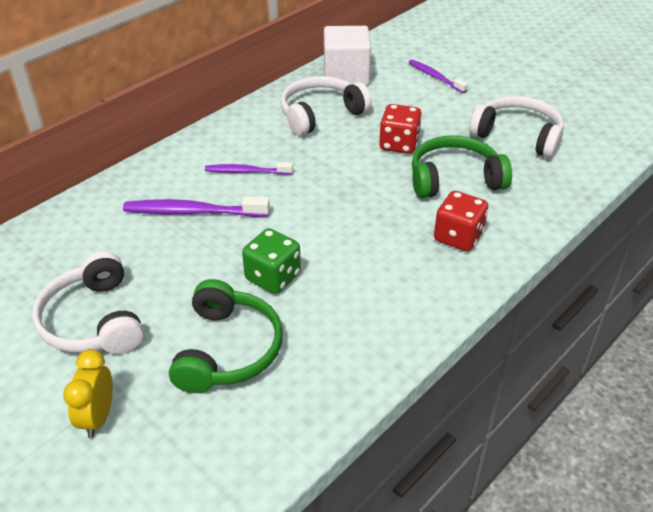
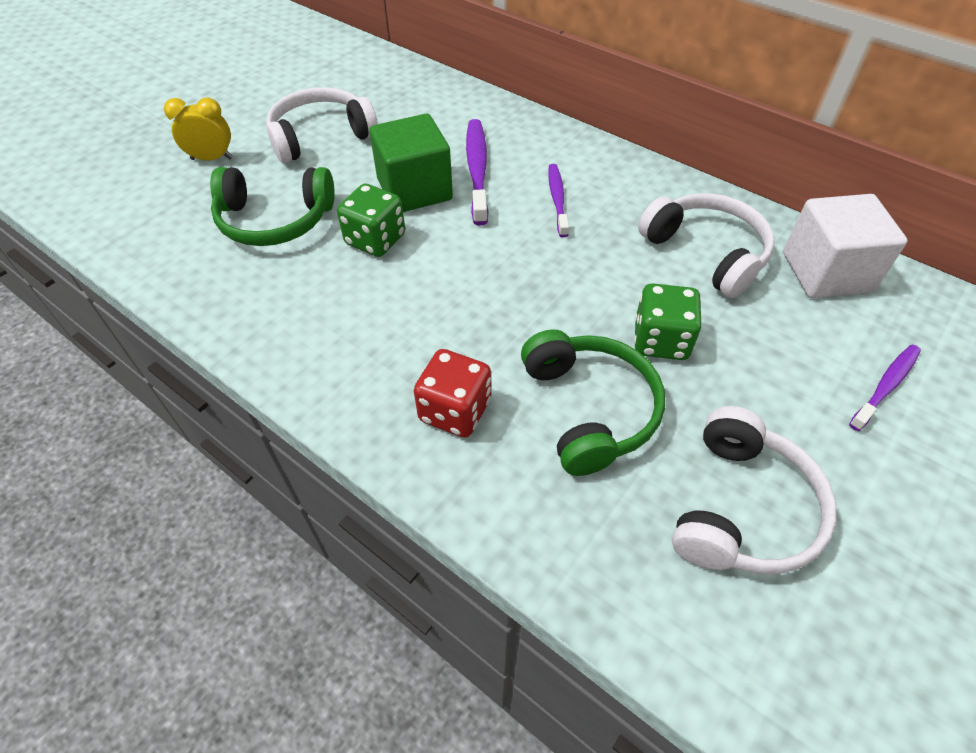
camera: 85 degrees right, 10 degrees up
red dice [379,104,422,154] -> green dice [634,283,702,360]
none -> green cube [369,114,453,212]

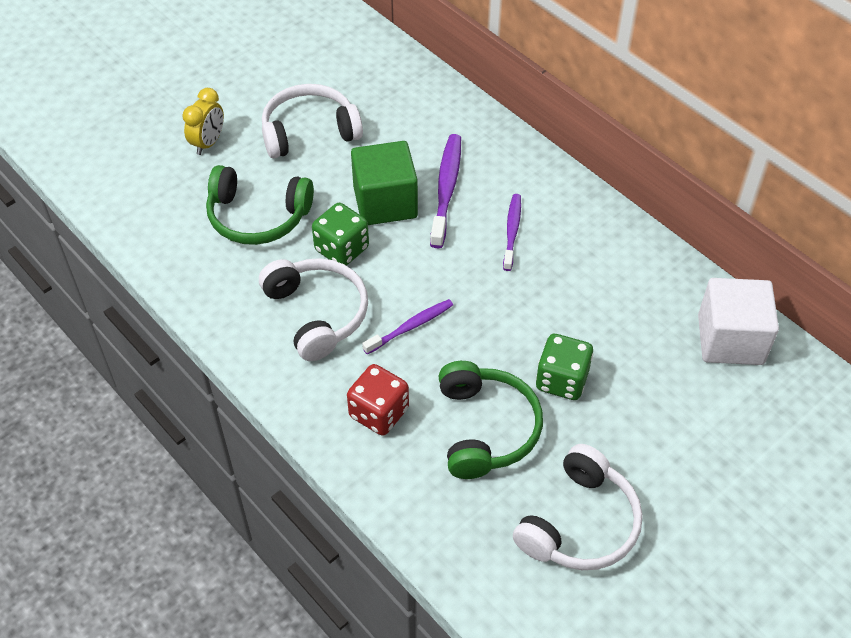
camera: 10 degrees right, 0 degrees up
yellow clock [164,97,233,161] -> yellow clock turned 105 degrees clockwise [182,88,224,155]
white headphones [638,193,774,298] -> white headphones moved to [259,258,368,361]
purple toothbrush [849,345,921,431] -> purple toothbrush moved to [362,299,453,354]

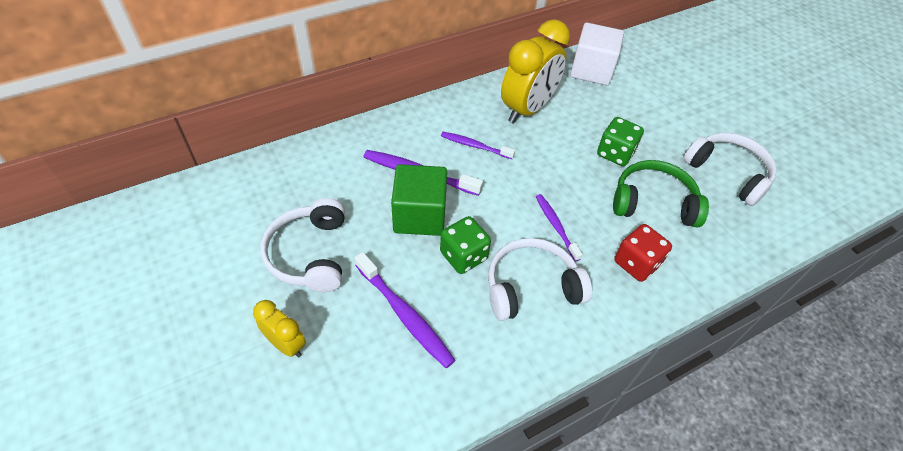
camera: 80 degrees left, 0 degrees up
green headphones [206,165,314,245] -> purple toothbrush [355,252,455,368]
none -> yellow clock [501,19,570,124]

